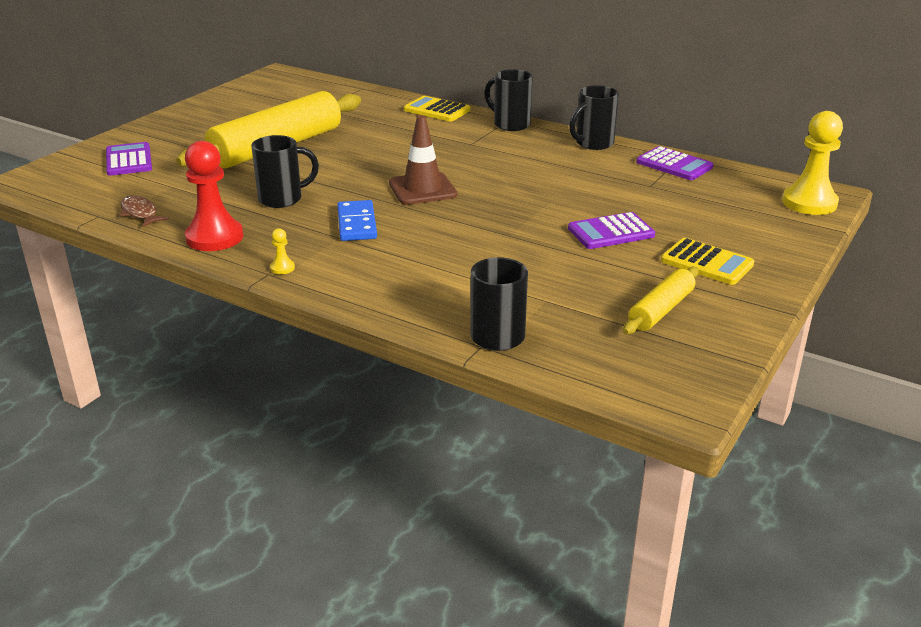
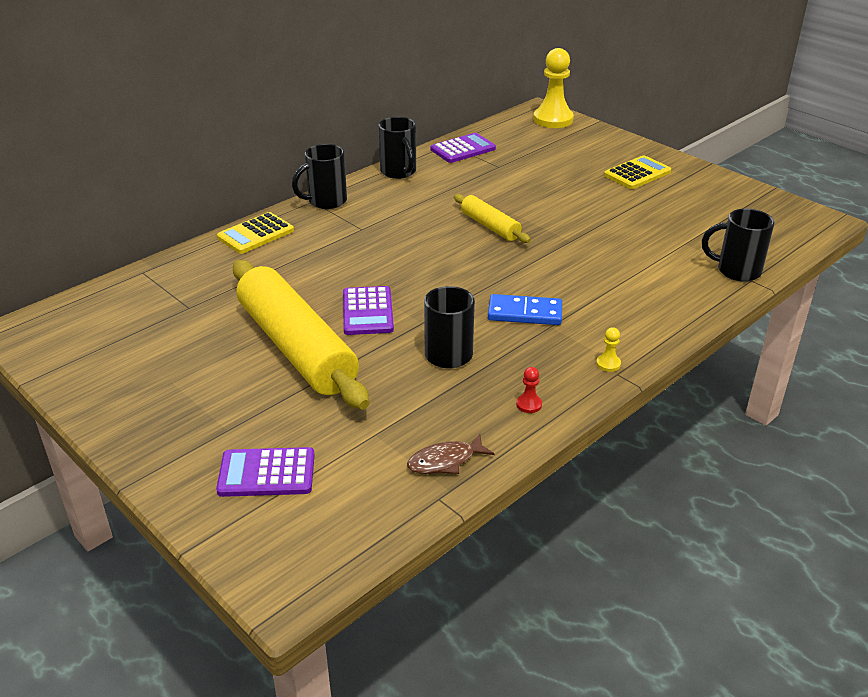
camera: 75 degrees left, 5 degrees up
red pawn [185,141,243,251] -> red pawn [516,367,542,413], size x0.41
brown traffic cone [389,115,457,205] -> none
purple calculator [568,212,655,249] -> purple calculator moved to [343,286,394,335]
yellow rolling pin [623,267,699,334] -> yellow rolling pin moved to [454,194,531,243]

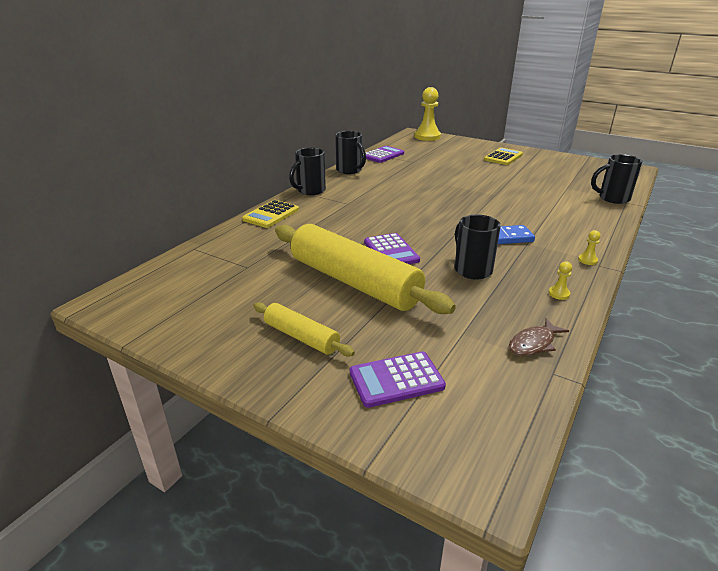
camera: 15 degrees left, 5 degrees down
yellow rolling pin [454,194,531,243] -> yellow rolling pin moved to [253,302,355,356]
red pawn [516,367,542,413] -> yellow pawn [548,261,572,300]

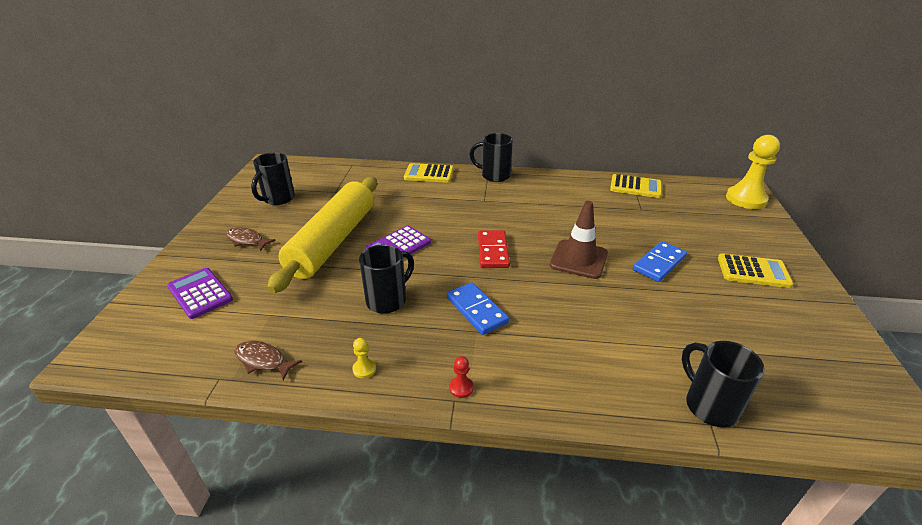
camera: 65 degrees right, 5 degrees up
yellow rolling pin [253,302,355,356] -> brown fish [226,227,276,251]
black mug [335,131,366,174] -> black mug moved to [251,153,295,205]
purple calculator [366,146,404,163] -> yellow calculator [610,174,662,198]
yellow pawn [578,230,601,265] -> red pawn [450,356,473,398]
none -> red domino [478,230,510,268]
none -> brown traffic cone [550,201,608,279]
none -> blue domino [633,241,687,282]

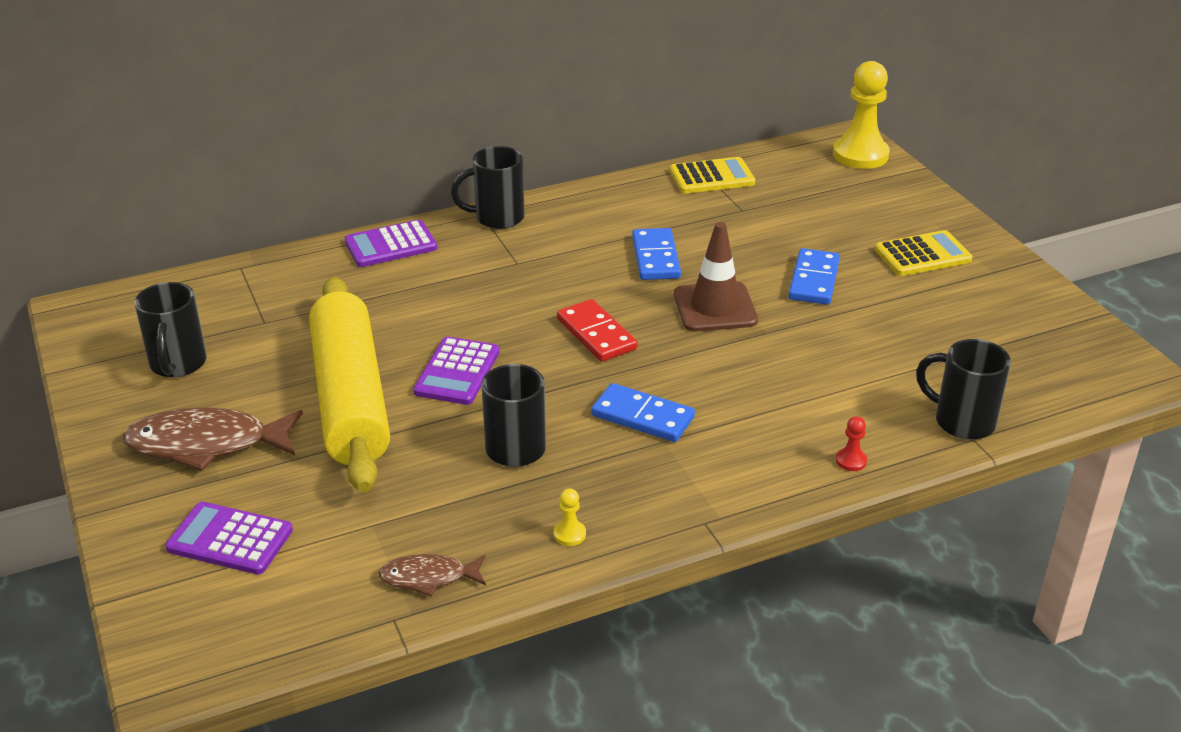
camera: 30 degrees left, 0 degrees up
brown fish [226,227,276,251] -> brown fish [122,407,303,471], size x1.82
yellow calculator [404,163,454,183] -> purple calculator [344,220,437,267]
red pawn [450,356,473,398] -> red pawn moved to [836,416,867,471]
none -> blue domino [632,228,681,280]

